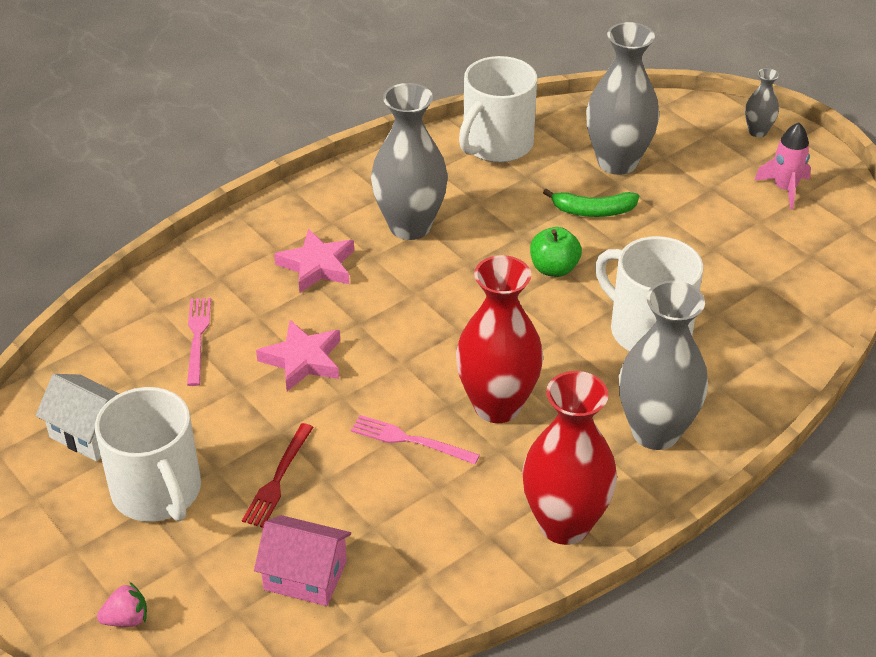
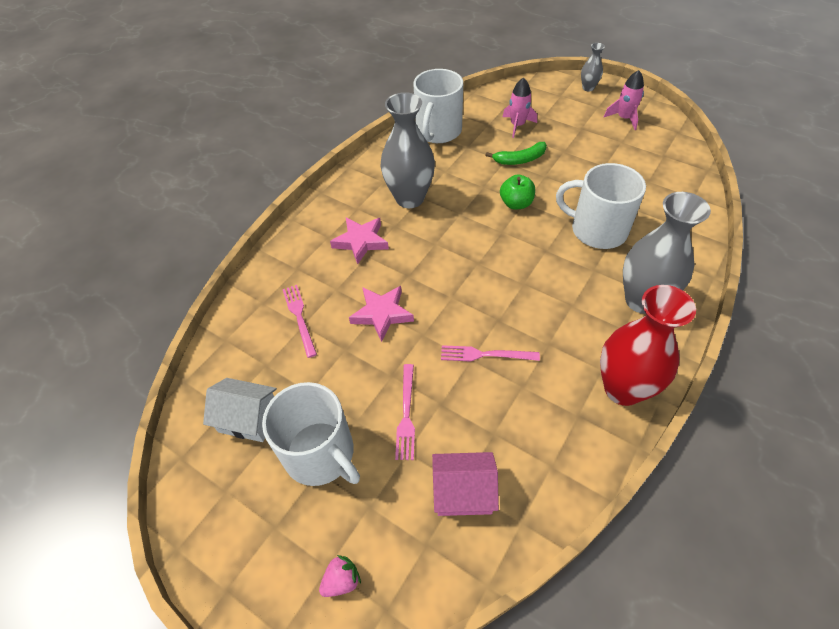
camera: 15 degrees left, 10 degrees up
red fork [242,423,313,528] -> pink fork [395,364,415,460]
red vase [456,255,543,423] -> none
grey vase [586,22,660,175] -> pink rocket [503,77,537,138]

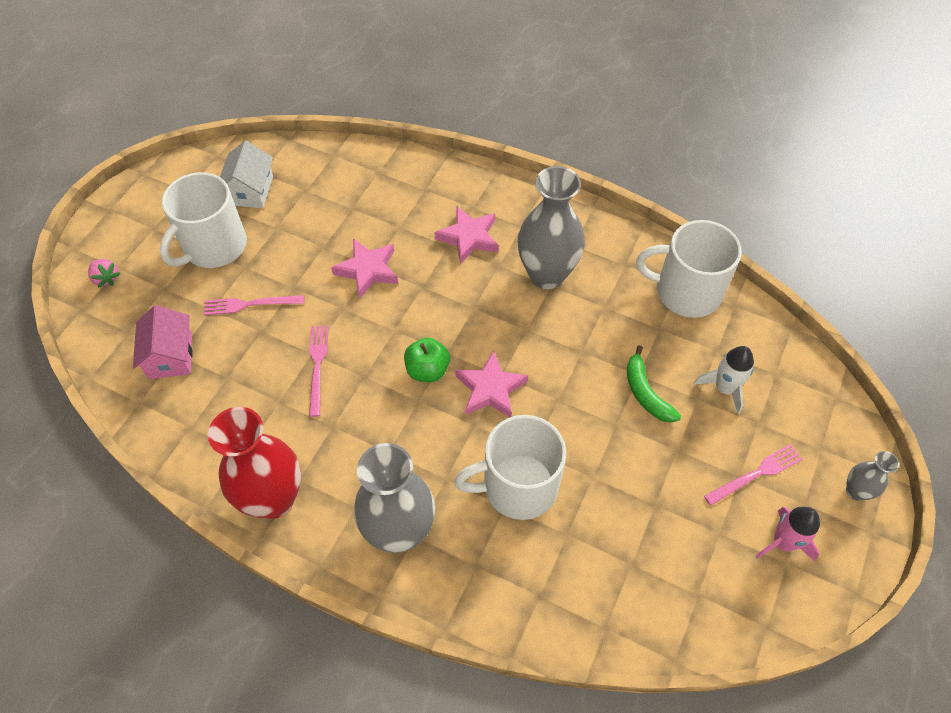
camera: 80 degrees right, 5 degrees up
pink fork [283,285,317,358] -> pink fork moved to [704,444,803,506]
green apple [500,175,535,209] -> green apple moved to [404,338,450,382]
pink rocket [503,77,537,138] -> white rocket [694,346,754,414]
white mug [556,163,646,249] -> white mug turned 120 degrees counterclockwise [454,415,566,520]
none -> pink star [455,351,528,418]

